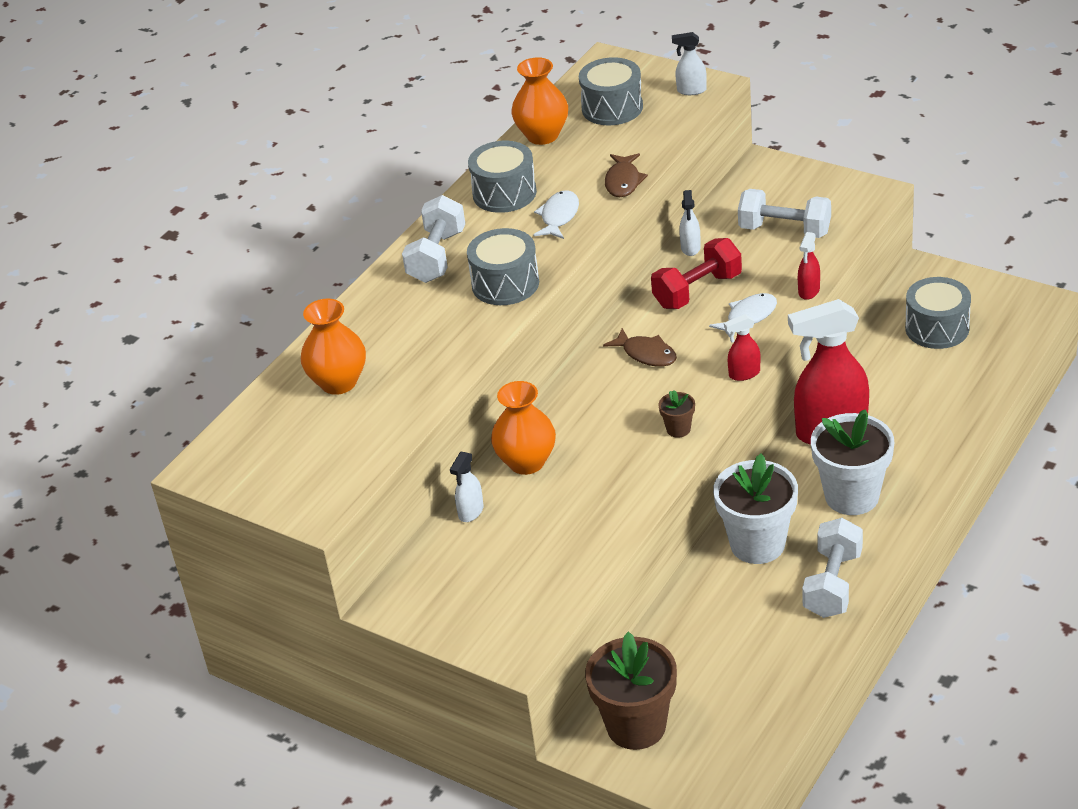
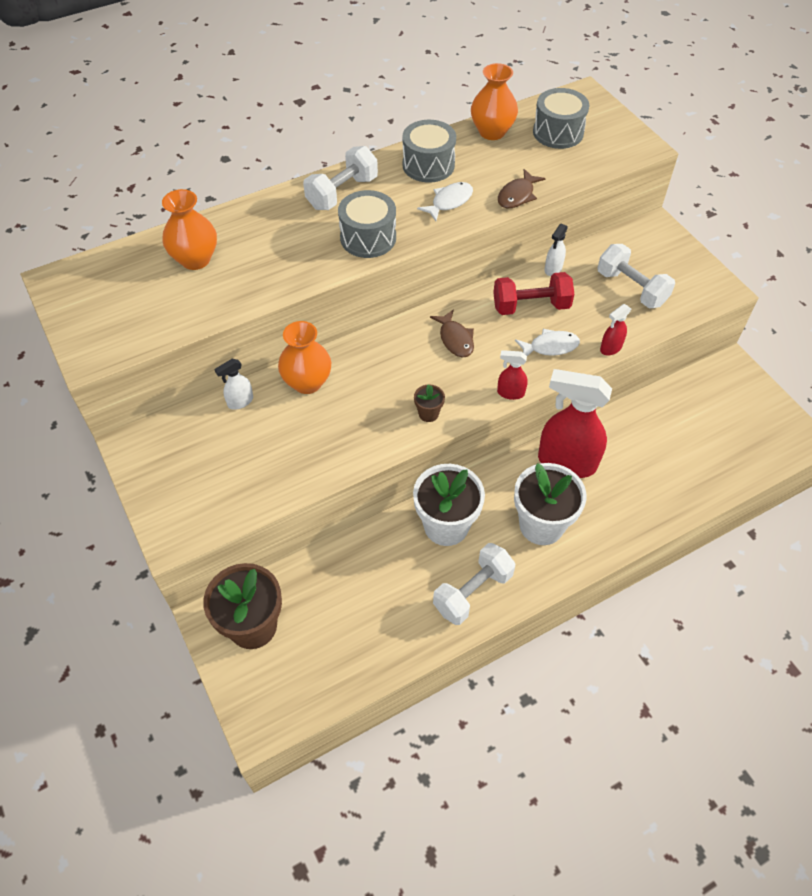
camera: 25 degrees right, 15 degrees up
white spray bottle [672,32,707,95] -> none
grey drum [905,277,971,349] -> none

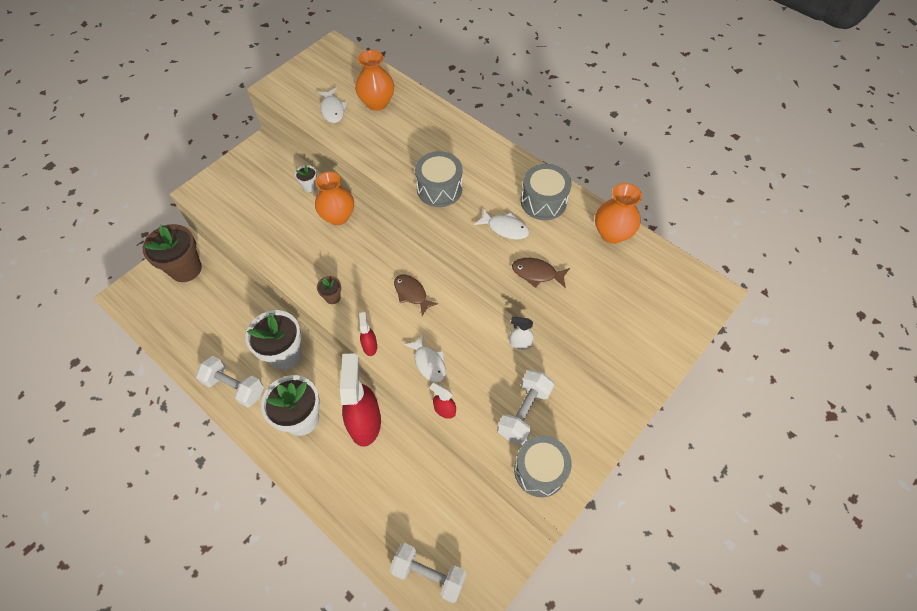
camera: 70 degrees right, 5 degrees up
white spray bottle [214,359,253,410] -> white flower pot [295,165,317,192]
white dumbbell [303,146,378,210] -> white dumbbell moved to [390,543,467,603]
brown fish [430,309,474,357] -> brown fish turned 90 degrees clockwise [394,275,439,316]
red dumbbell [493,272,574,315] -> none
grey drum [533,88,589,149] -> grey drum moved to [514,435,572,497]
none -> white fish [317,88,348,123]

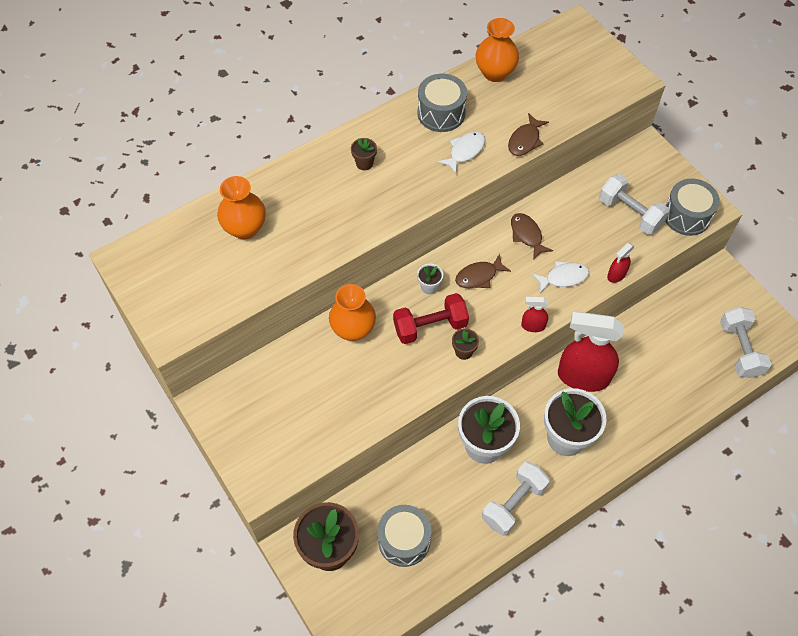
camera: 75 degrees left, 0 degrees up
white flower pot [295,165,317,192] -> white flower pot moved to [417,264,443,294]
white fish [317,88,348,123] -> none
white dumbbell [390,543,467,603] -> white dumbbell turned 45 degrees counterclockwise [720,307,771,378]
grey drum [415,151,462,207] -> grey drum moved to [377,505,431,567]
white spray bottle [509,317,534,350] -> none
none -> brown flower pot [351,138,377,170]
none -> red dumbbell [393,293,469,344]
none -> brown fish [511,213,553,260]

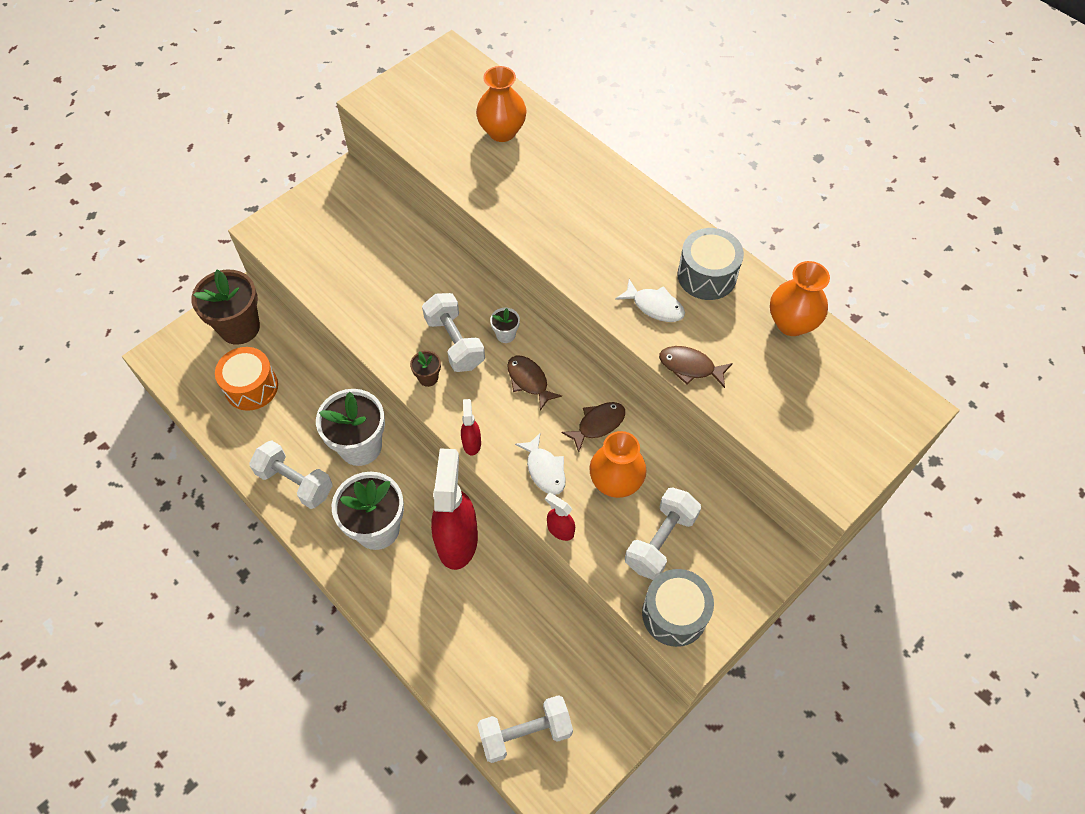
camera: 80 degrees right, 0 degrees up
orange vase [329,284,376,341] -> orange vase moved to [589,431,647,498]
brown flower pot [351,138,377,170] -> none
grey drum [377,505,431,567] -> orange drum [215,347,278,411]
red dumbbell [393,293,469,344] -> white dumbbell [422,293,485,372]

